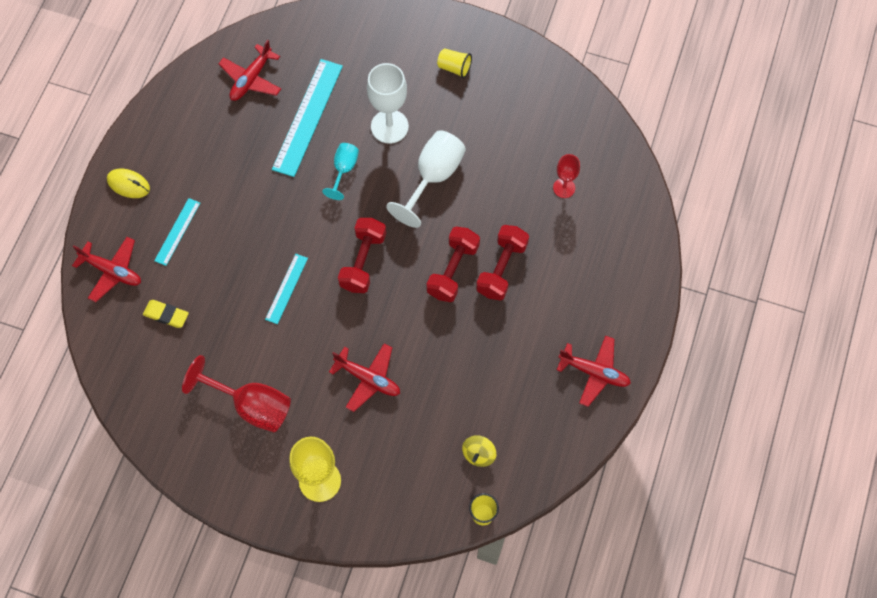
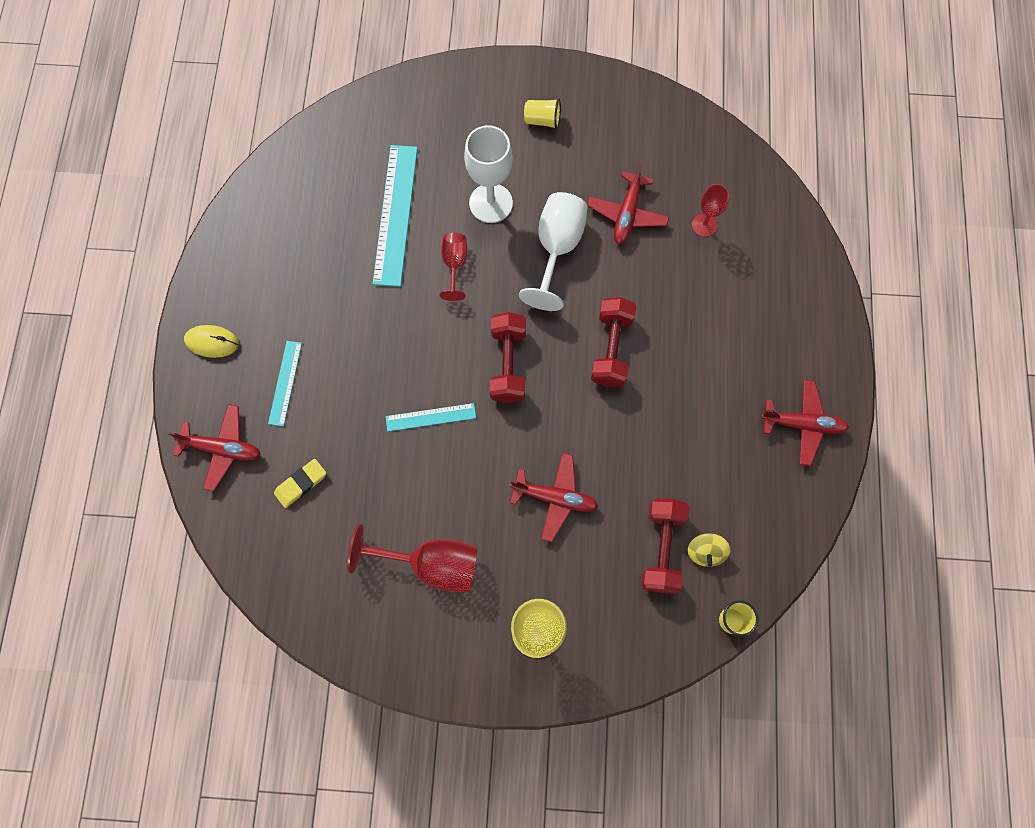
camera: 15 degrees left, 5 degrees up
yellow eraser [143,300,189,328] -> yellow eraser turned 45 degrees counterclockwise [274,459,326,508]
red plane [219,40,281,101] -> red plane moved to [587,163,669,244]
turquoise ruler [265,254,308,324] -> turquoise ruler turned 75 degrees clockwise [385,403,476,432]
turquoise goblet [322,143,359,200] -> red goblet [439,233,467,301]
red dumbbell [476,225,529,301] -> red dumbbell moved to [641,499,689,594]

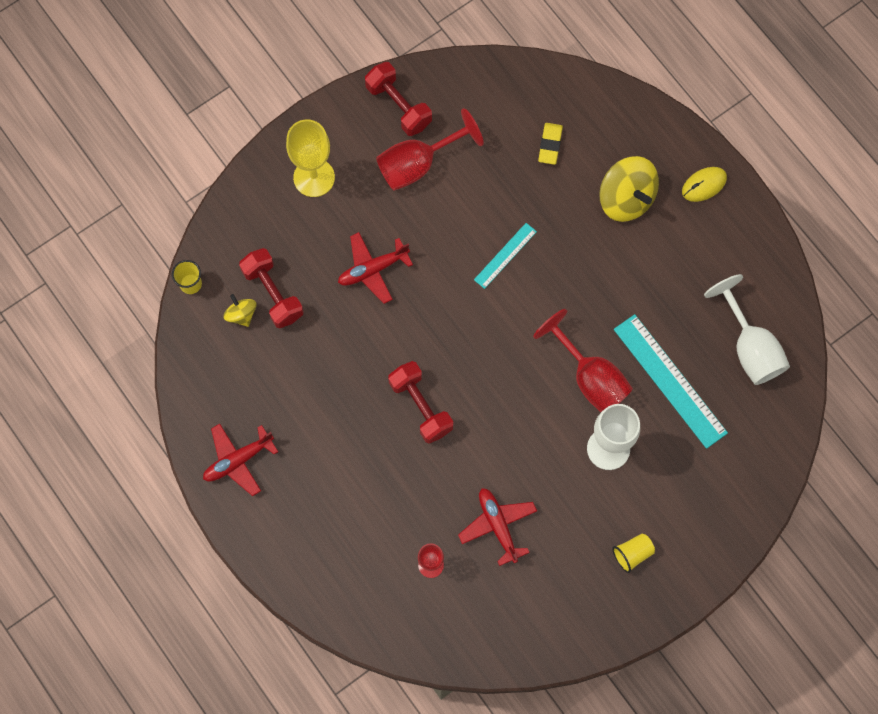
camera: 140 degrees right, 0 degrees up
red plane [168,404,261,491] -> none
turquoise ruler [268,341,302,426] -> yellow spinning top [599,156,659,222]
red goblet [439,233,467,301] -> red goblet [533,309,633,412], size x1.73
red dumbbell [490,312,526,403] -> red dumbbell moved to [365,62,432,136]
white goblet [519,192,588,311] -> white goblet moved to [704,274,790,385]

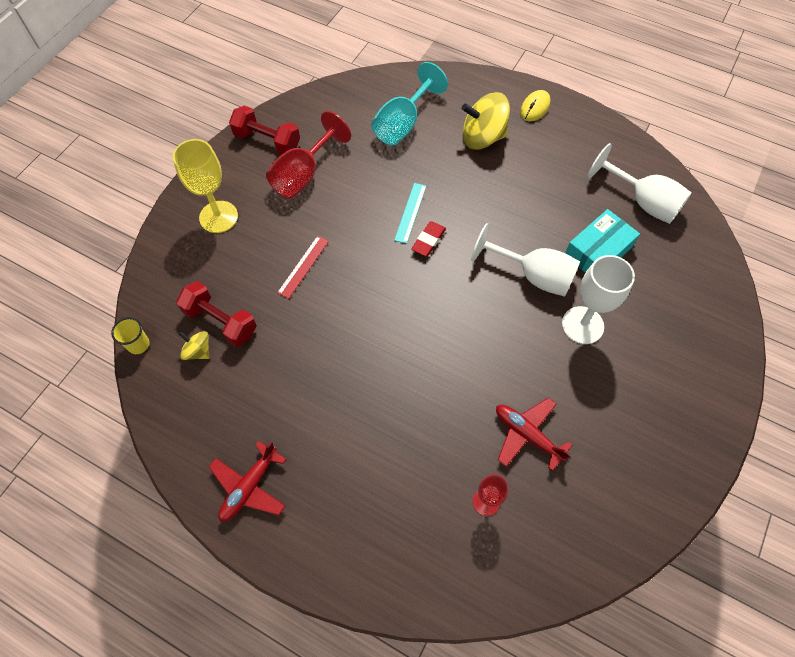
camera: 25 degrees left, 10 degrees down
red plane [338,232,413,304] -> red ruler [277,236,329,299]
red dumbbell [388,361,453,444] -> none
red goblet [533,309,633,412] -> white goblet [471,223,580,297]
yellow eraser [538,123,563,165] -> turquoise goblet [371,62,448,146]
yellow spinning top [599,156,659,222] -> yellow spinning top turned 150 degrees clockwise [462,92,510,150]
yellow cup [612,533,655,573] -> none
turquoise ruler [614,314,728,449] -> turquoise box [565,209,640,272]
none -> red eraser [411,221,446,256]

